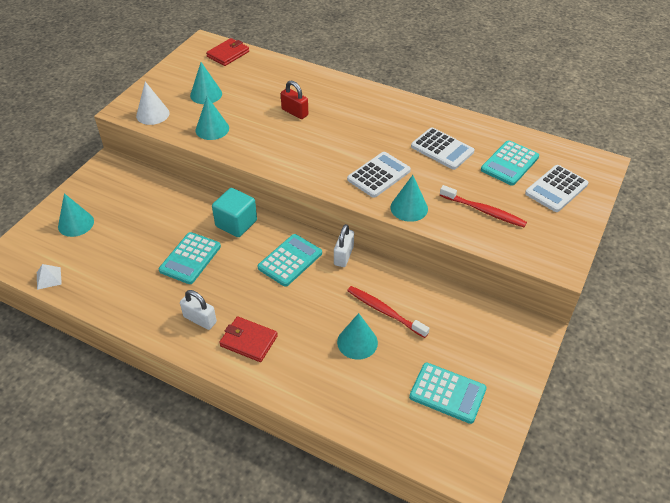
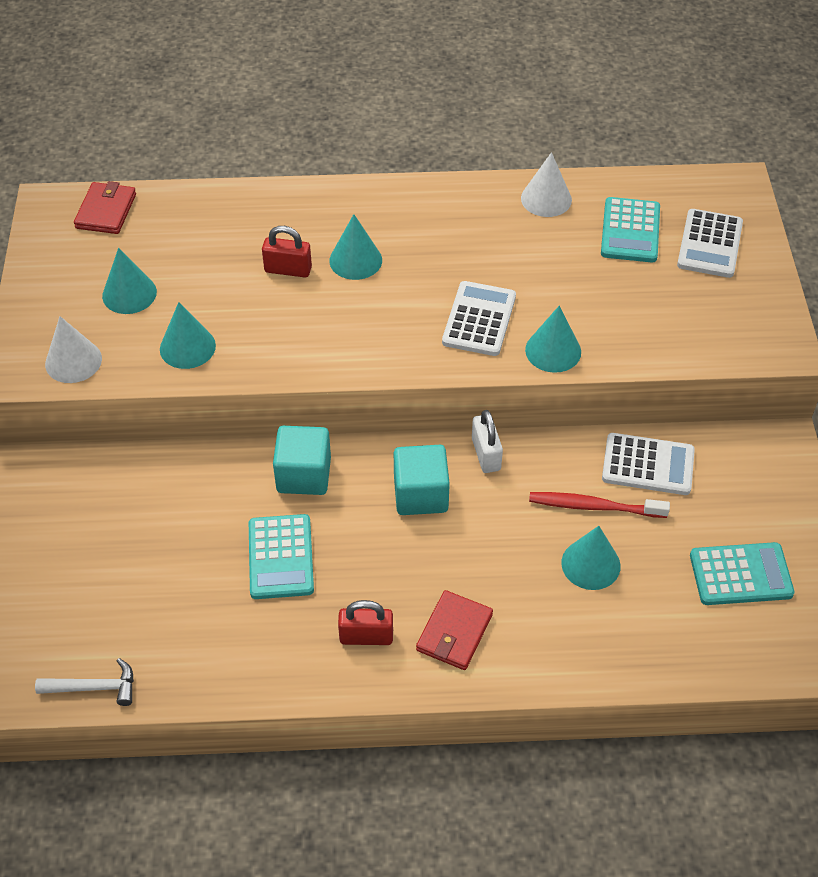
camera: 30 degrees left, 5 degrees up
white pyramid [37,264,62,290] -> white hammer [35,658,134,706]
turquoise cone [58,193,94,237] -> turquoise cone moved to [329,214,382,280]
white padlock [180,290,217,330] -> red padlock [338,600,393,645]
red wallet [219,316,278,362] -> red wallet turned 60 degrees counterclockwise [416,590,493,670]
turquoise calculator [258,234,322,287] -> turquoise cube [394,445,450,515]
white calculator [411,127,474,170] -> white calculator moved to [602,433,695,495]
red toothbrush [440,185,527,227] -> none
none -> white cone [521,152,572,217]

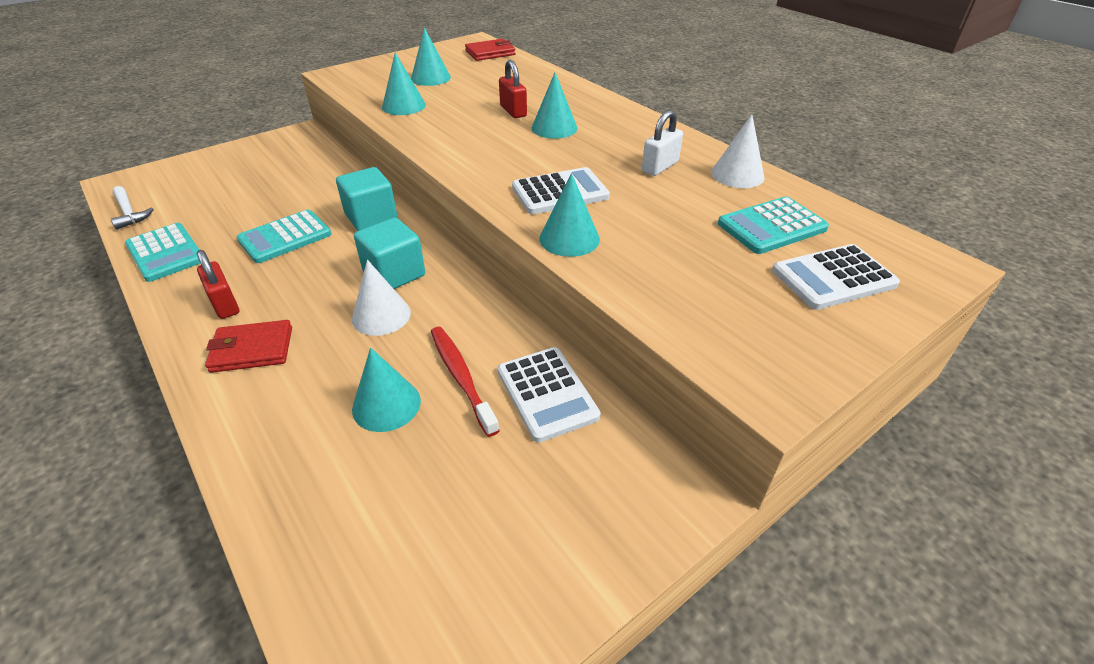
camera: 55 degrees right, 10 degrees down
white cone [45,316,102,383] -> white cone moved to [352,260,411,336]
white padlock [472,410,503,473] -> white padlock moved to [642,110,683,176]
turquoise calculator [690,542,795,605] -> turquoise calculator moved to [125,223,201,282]

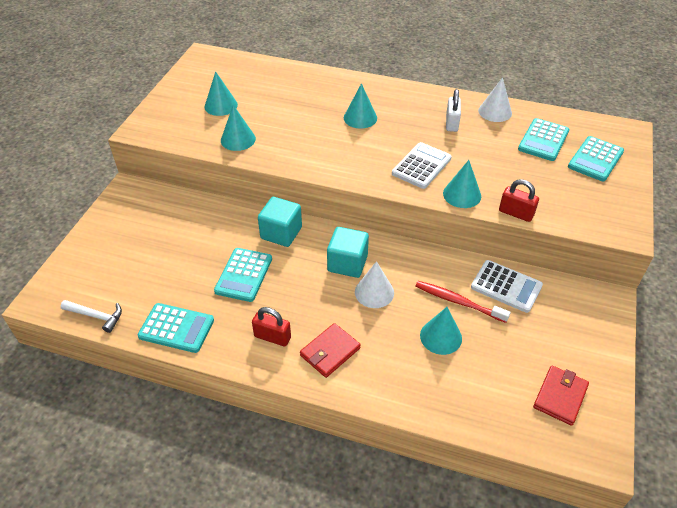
camera: 35 degrees left, 5 degrees up
red wallet [465,39,516,61] -> red wallet moved to [533,365,589,426]
red padlock [499,60,527,118] -> red padlock moved to [499,179,539,222]
white calculator [772,244,900,310] -> turquoise calculator [568,136,624,182]

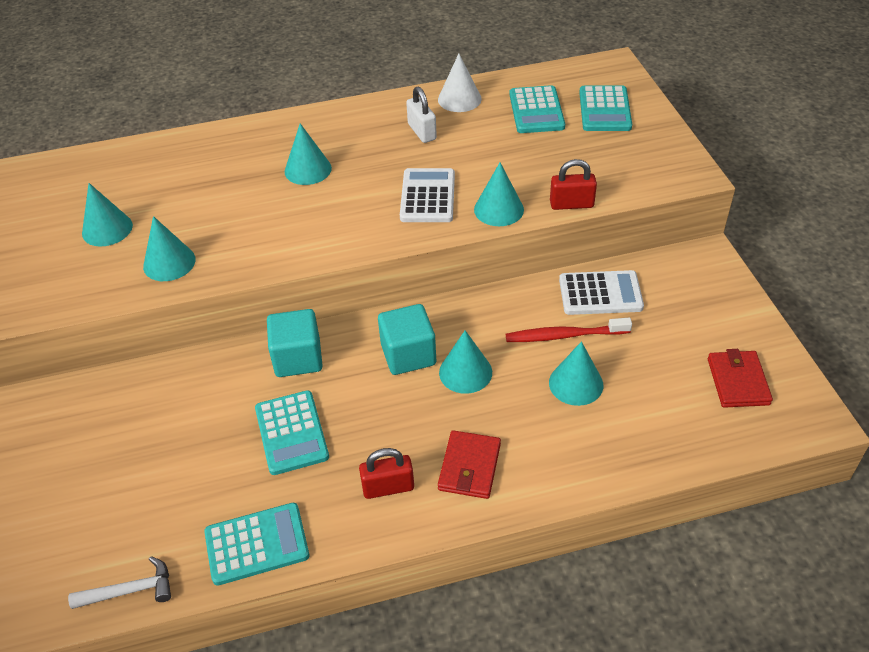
camera: 30 degrees left, 0 degrees up
white cone [355,261,394,308] -> turquoise cone [439,330,492,394]

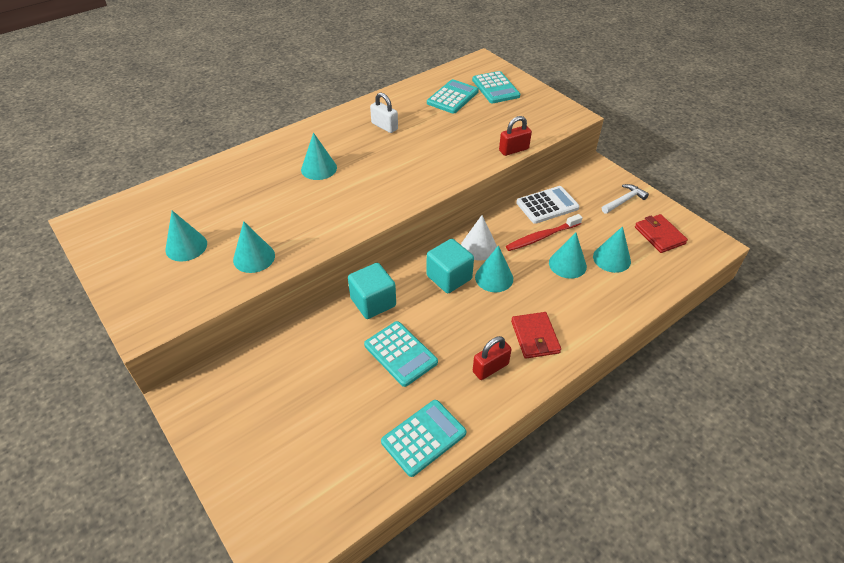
camera: 25 degrees left, 0 degrees up
white hammer [68,556,171,609] -> white hammer moved to [602,184,649,214]
white calculator [400,168,455,222] -> none
white cone [438,54,482,112] -> white cone moved to [461,215,497,261]
turquoise cone [474,163,524,226] -> turquoise cone moved to [593,226,631,273]
turquoise calculator [509,85,565,133] -> turquoise calculator turned 120 degrees counterclockwise [427,79,479,114]

